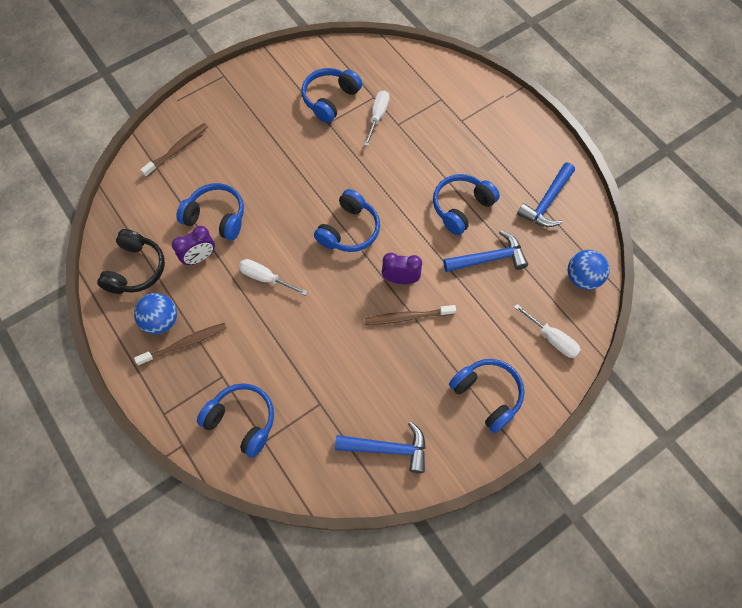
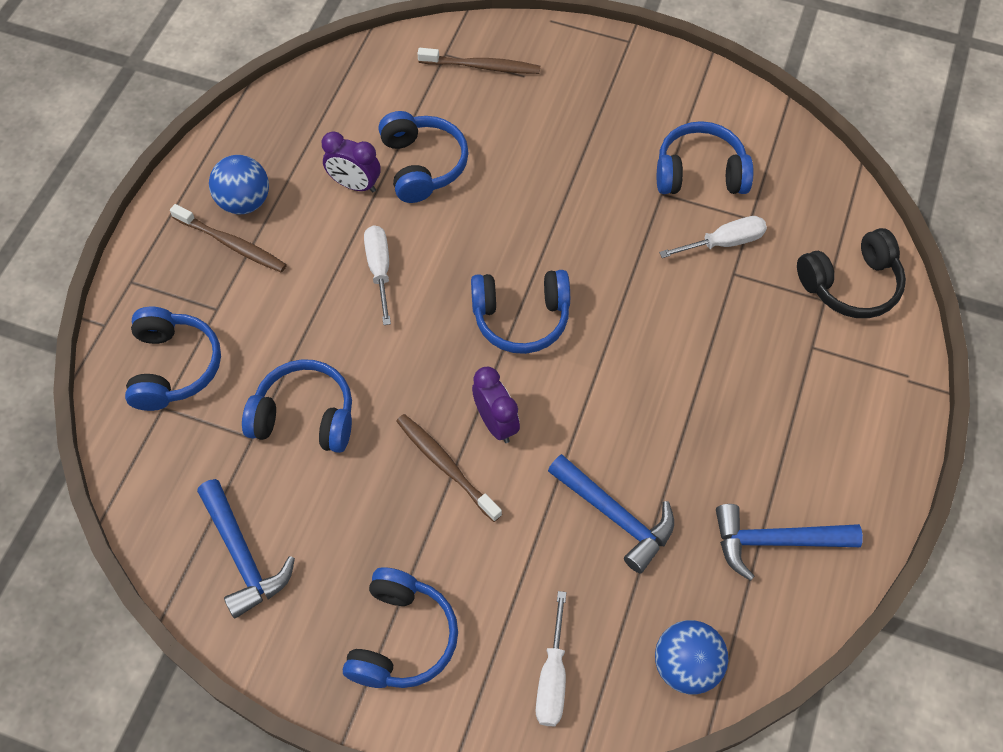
camera: 55 degrees right, 5 degrees down
black headphones [97,229,165,294] -> black headphones moved to [797,228,906,318]
blue headphones [433,174,500,235] -> blue headphones moved to [242,359,352,453]

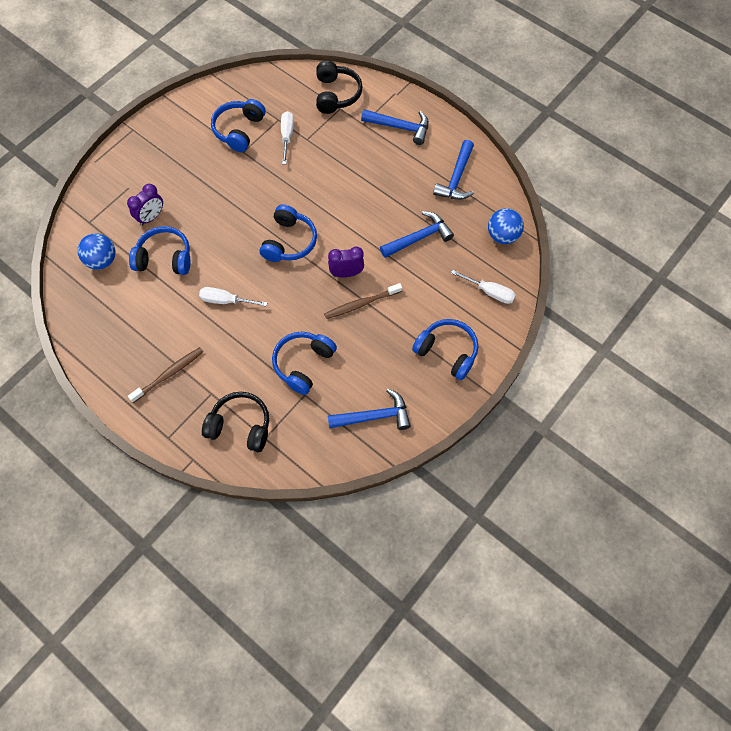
camera: 70 degrees left, 5 degrees up
blue headphones [125,307,221,411] -> black headphones [202,392,269,452]
blue ball [209,155,269,214] -> blue ball moved to [78,233,116,270]
purple clock [322,131,381,192] -> purple clock moved to [127,184,163,226]
brown toothbrush [417,48,540,74] -> none
none -> blue hammer [361,109,429,145]

